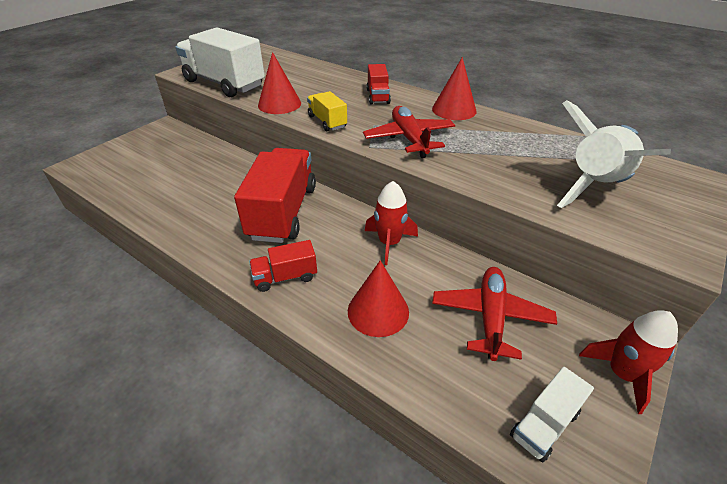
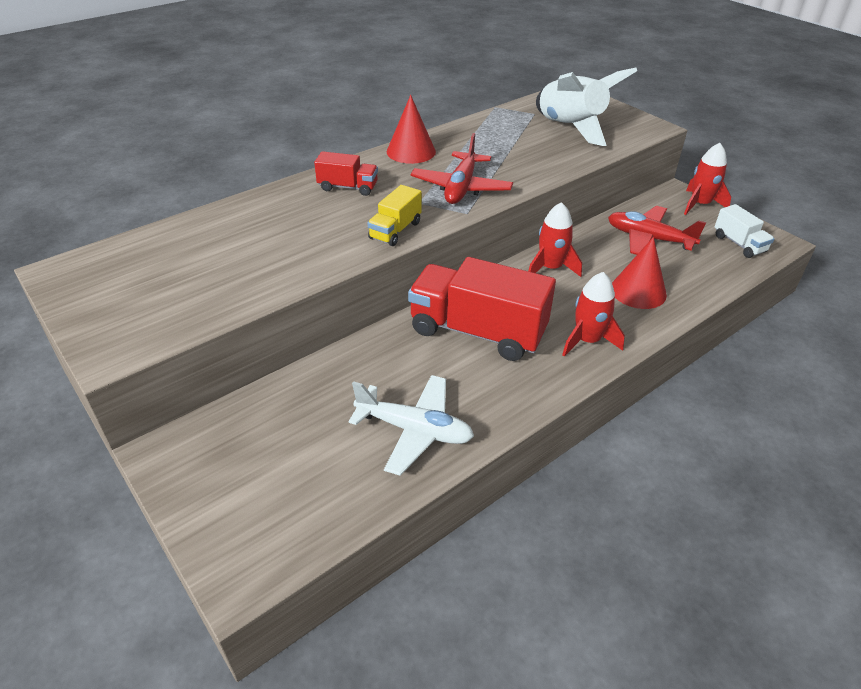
camera: 75 degrees left, 0 degrees up
white truck [175,27,265,97] -> none
red truck [249,240,317,292] -> red rocket [562,272,625,357]
red cone [258,52,301,114] -> none
yellow truck [307,91,347,131] -> yellow truck turned 45 degrees counterclockwise [367,185,422,246]
red plane [363,106,455,158] -> red plane turned 75 degrees counterclockwise [410,133,513,204]
none -> white plane [348,375,474,476]

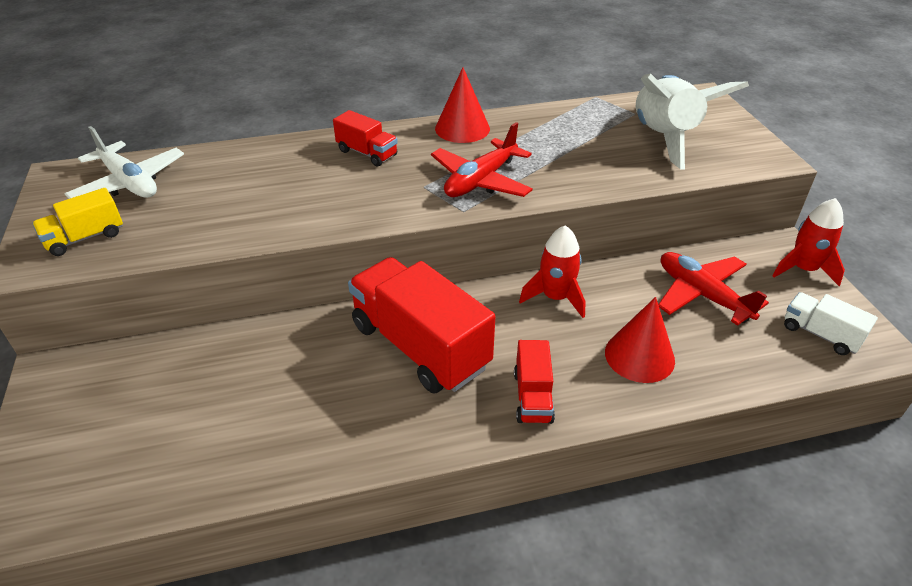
camera: 25 degrees right, 0 degrees up
white plane [348,375,474,476] -> white plane moved to [65,126,184,199]
yellow truck [367,185,422,246] -> yellow truck moved to [32,188,123,256]
red rocket [562,272,625,357] -> red truck [514,340,555,424]
white truck [715,204,774,258] -> white truck turned 135 degrees clockwise [784,292,878,355]

